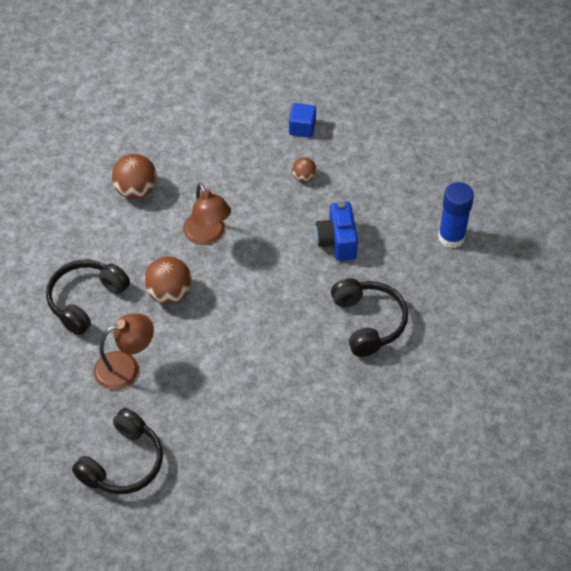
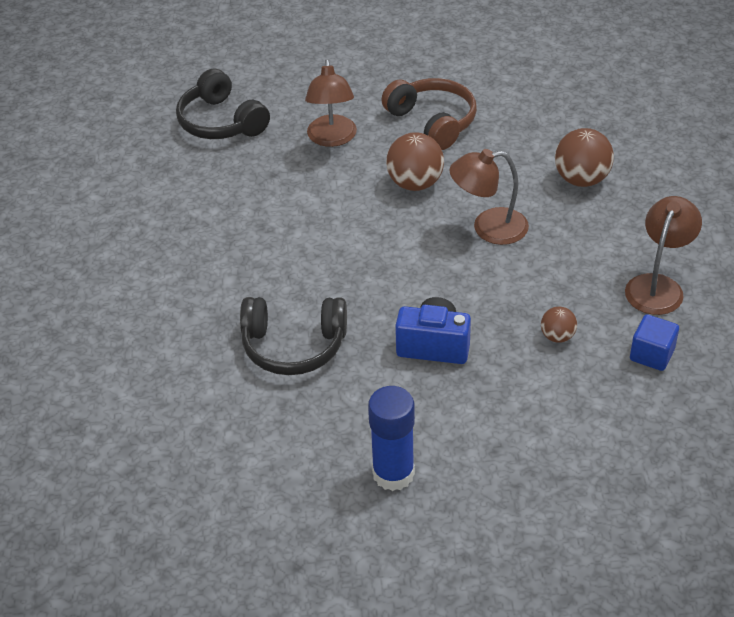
camera: 110 degrees right, 10 degrees down
black headphones [46,260,130,335] -> brown headphones [382,78,477,150]
none -> brown lamp [625,196,702,315]

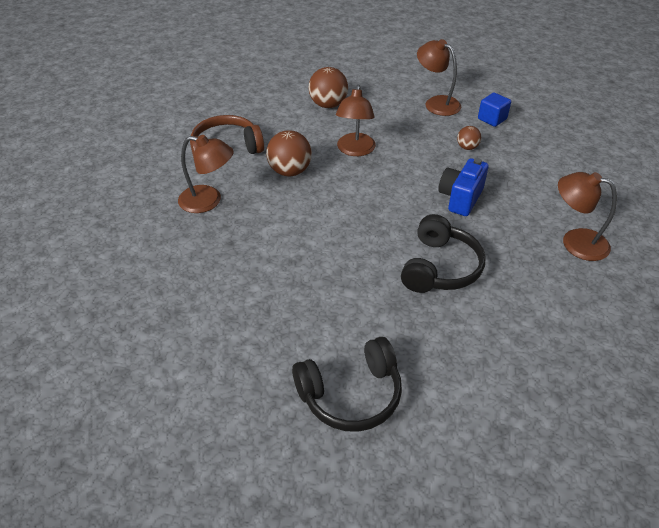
camera: 75 degrees left, 0 degrees up
black headphones [176,69,270,139] -> black headphones moved to [292,337,402,432]
blue glue stick [368,386,415,491] -> brown lamp [558,172,617,261]

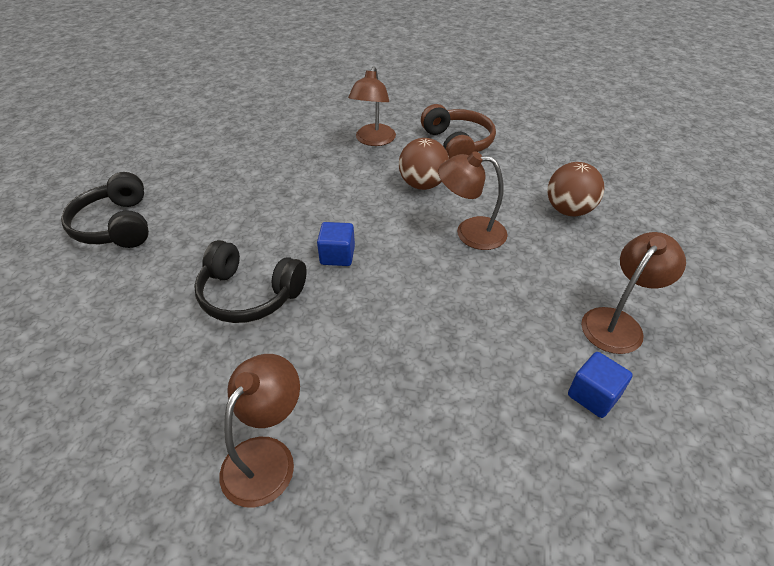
camera: 90 degrees right, 0 degrees up
blue camera [438,158,489,216] -> none
brown ball [457,126,481,150] -> none
none -> blue cube [317,222,355,266]

